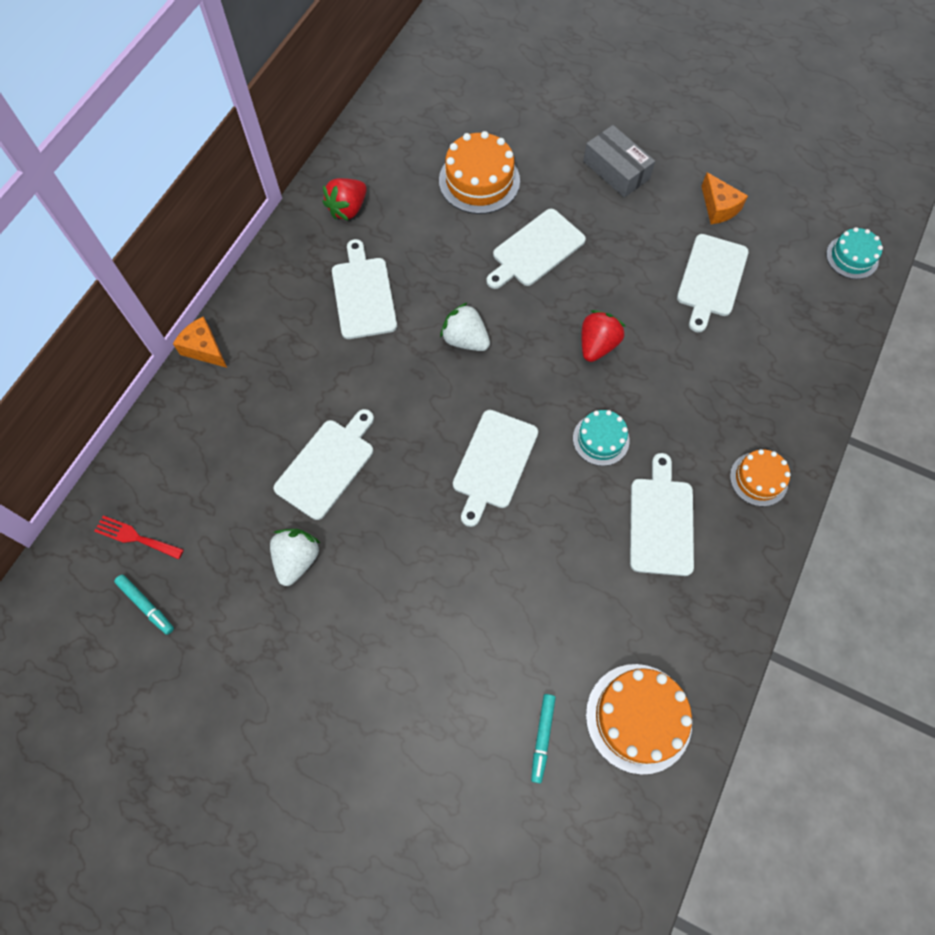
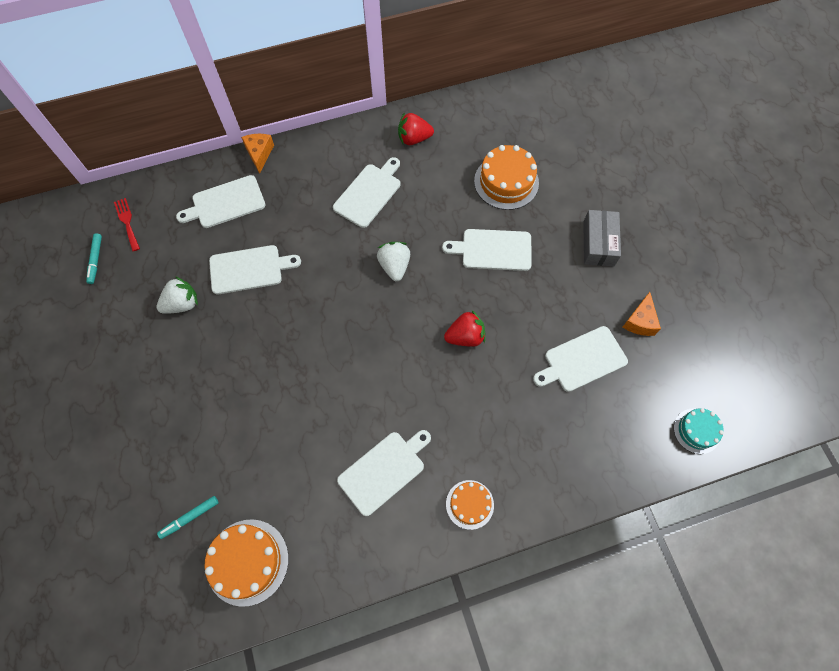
camera: 45 degrees right, 0 degrees up
white cutting board [453,410,538,527] -> white cutting board moved to [176,175,266,228]
turquoise cake [573,410,630,466] -> none

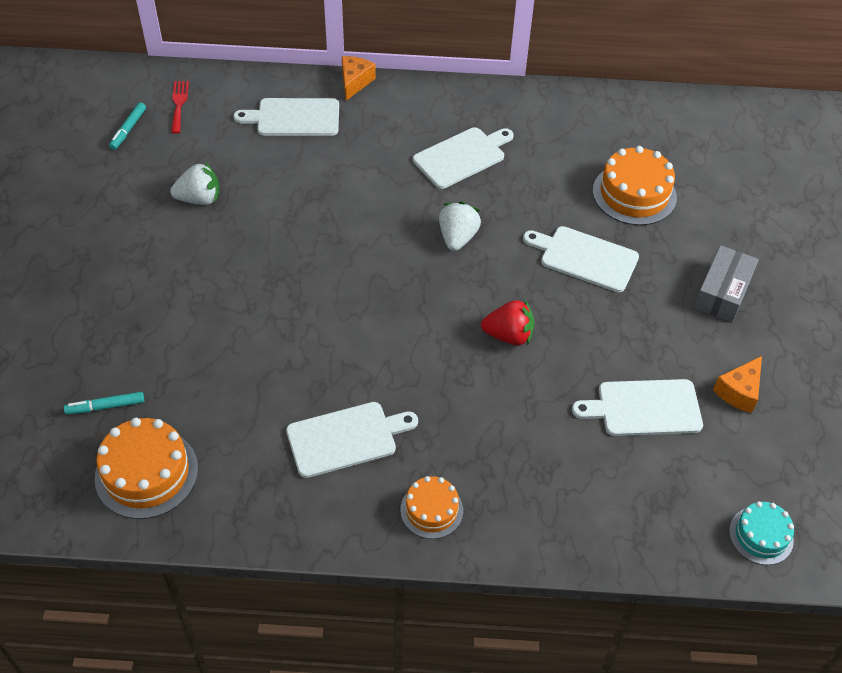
camera: 20 degrees right, 15 degrees down
white cutting board [209,245,301,294] -> none
red strawberry [398,112,434,145] -> none

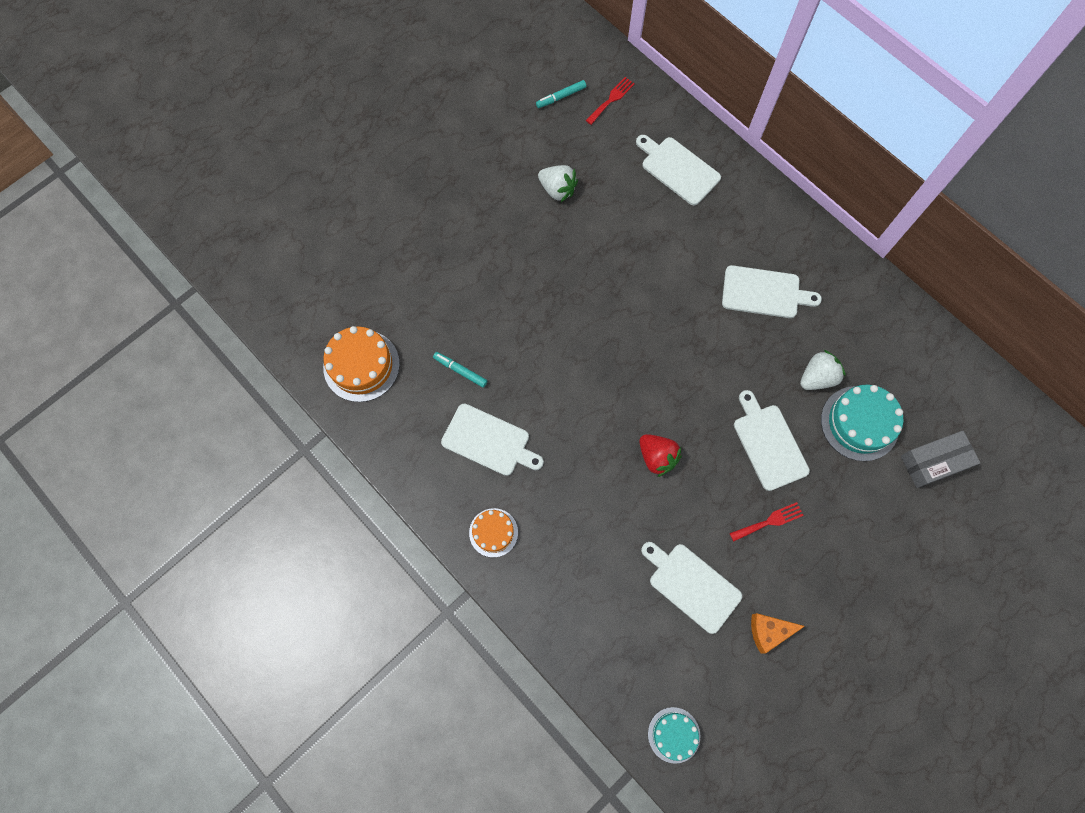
camera: 45 degrees right, 20 degrees up
turquoise marker [64,392,144,414] -> turquoise marker moved to [433,352,487,388]
orange cheese [342,56,376,101] -> none
white strawberry [439,201,481,251] -> white strawberry moved to [800,350,846,390]
orange cake [593,146,677,225] -> turquoise cake [821,385,903,461]
grey box [694,245,759,323] -> grey box moved to [901,431,980,488]
none -> red fork [730,502,804,542]

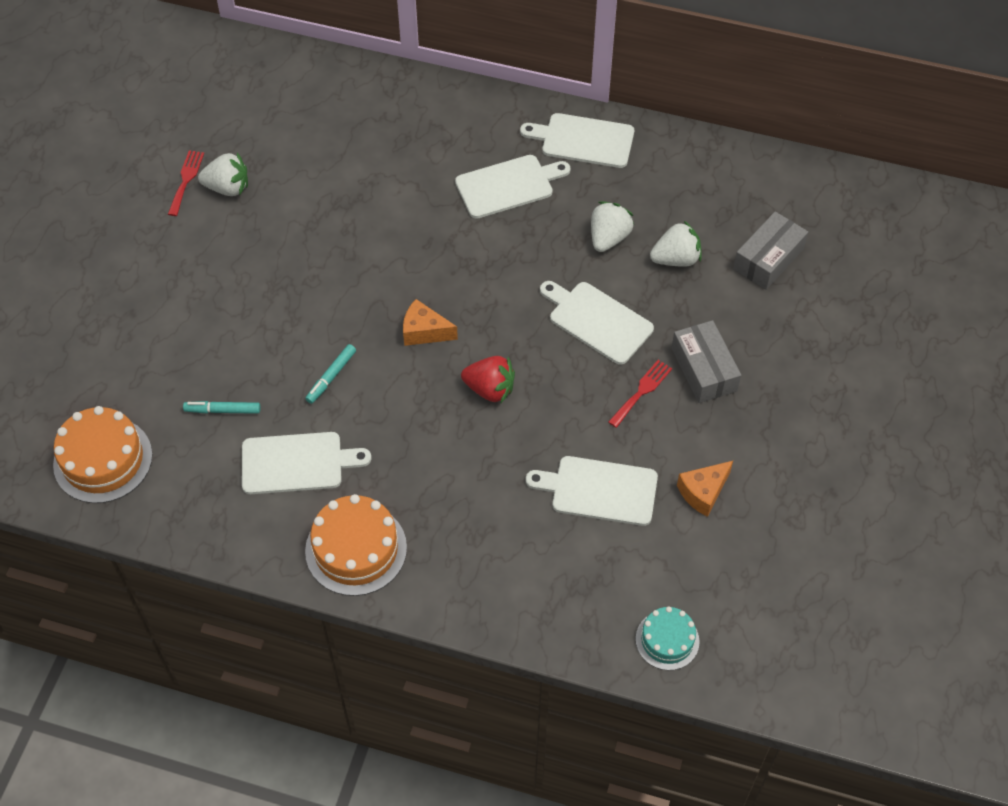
camera: 30 degrees left, 15 degrees down
orange cake [469,508,518,557] -> orange cake [305,494,407,596], size x1.64
turquoise marker [536,80,586,108] -> turquoise marker moved to [305,344,356,404]
red fork [586,77,635,125] -> red fork moved to [168,150,204,216]
white cutting board [636,135,721,205] -> white cutting board moved to [520,113,634,168]
turquoise cake [821,385,903,461] -> white strawberry [650,221,701,267]
none -> orange cheese [403,299,458,346]
none -> grey box [672,320,741,403]

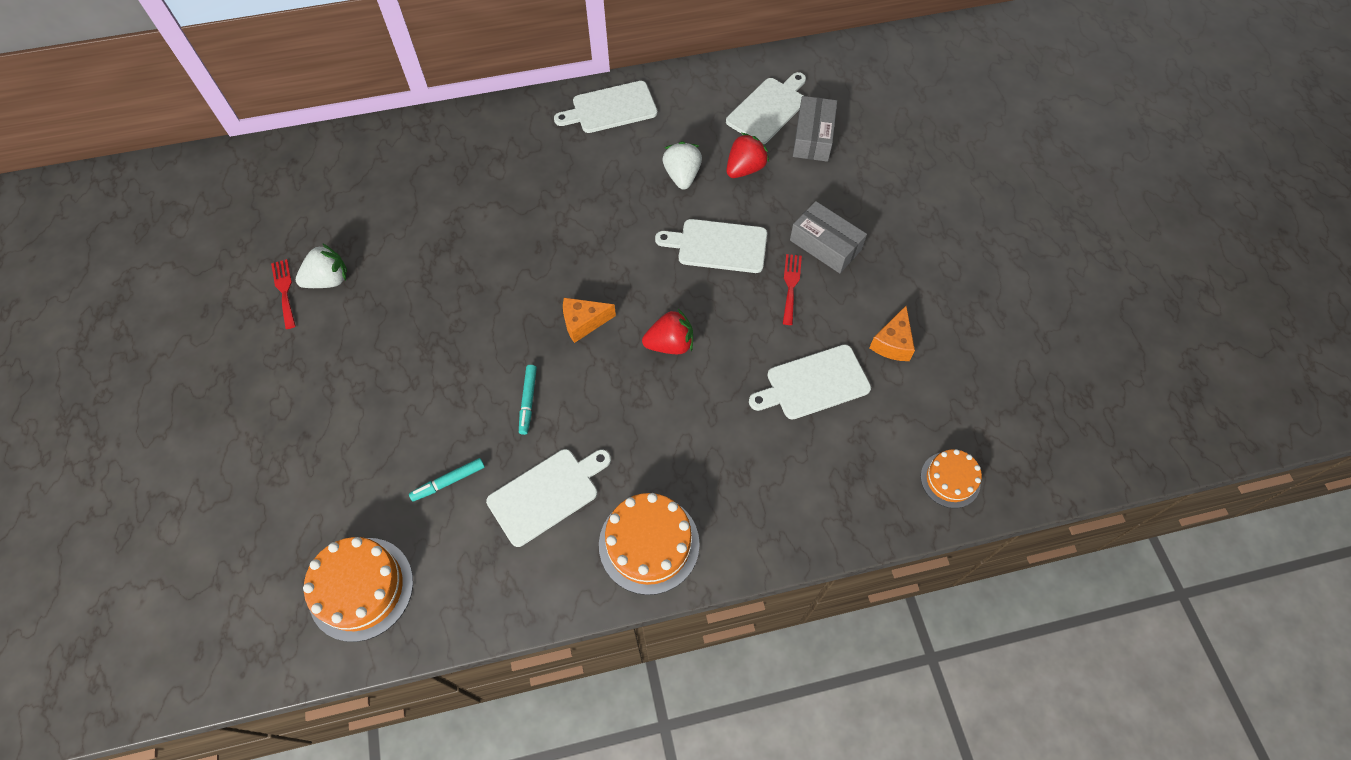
camera: 30 degrees left, 5 degrees up
white cutting board [455,155,571,219] -> white cutting board moved to [726,72,806,144]
turquoise cake [636,606,700,670] -> orange cake [921,449,982,508]
white strawberry [650,221,701,267] -> red strawberry [726,133,769,178]

